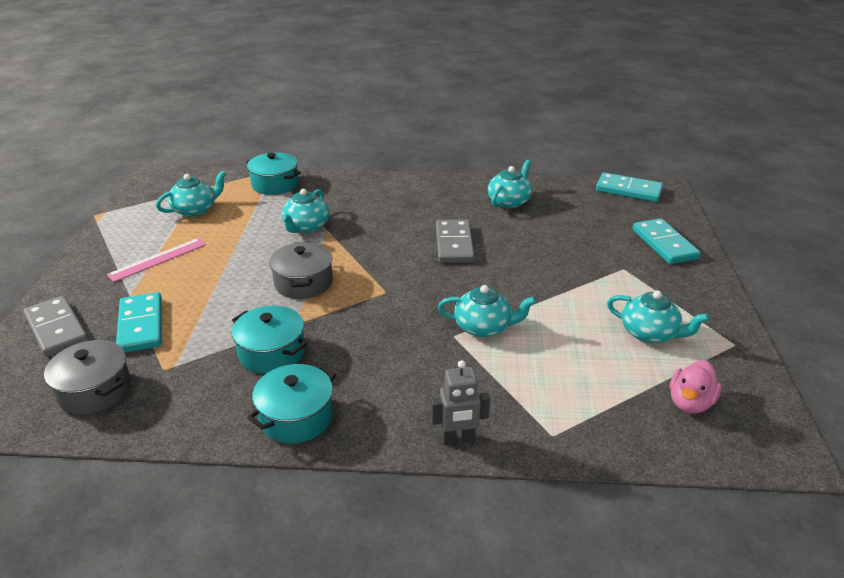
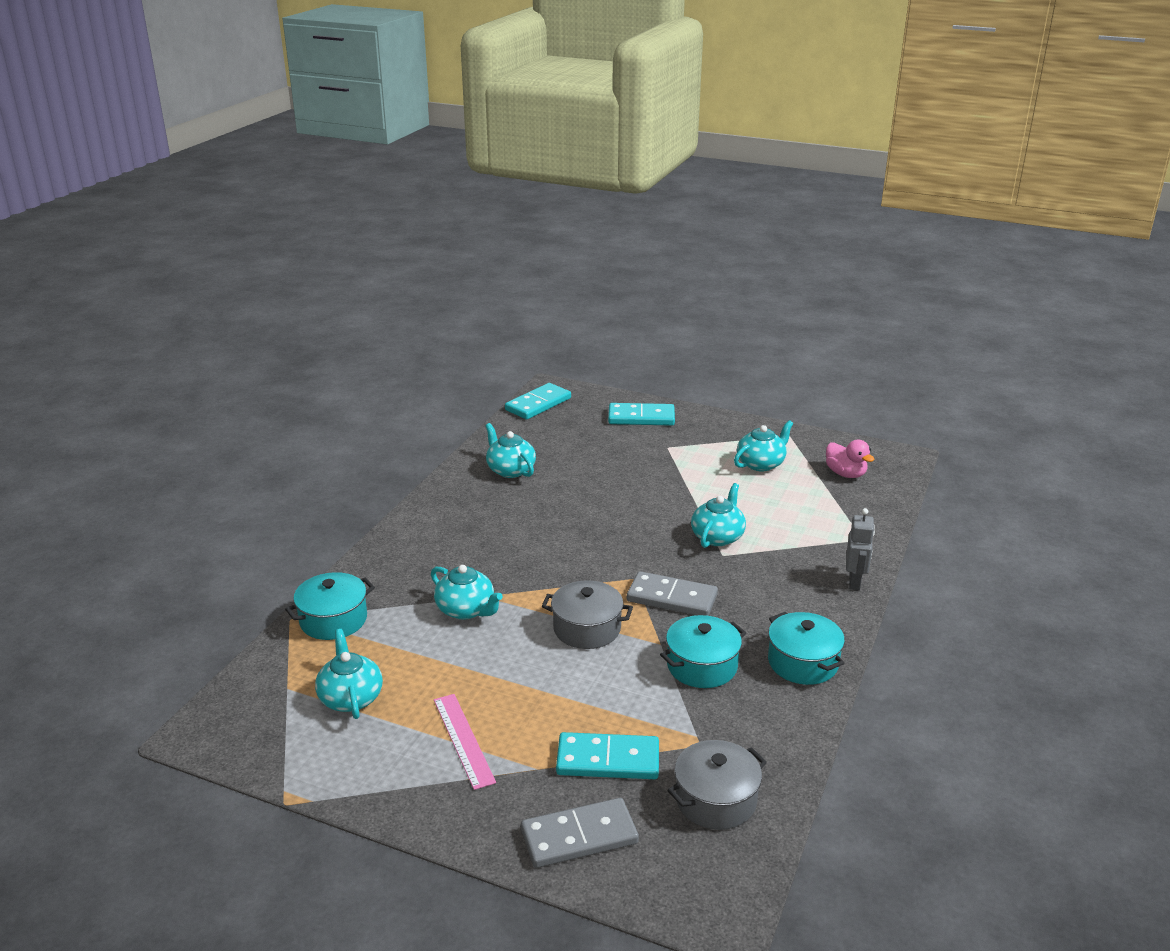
camera: 70 degrees left, 5 degrees down
grey domino [436,220,475,263] -> grey domino moved to [627,571,718,616]

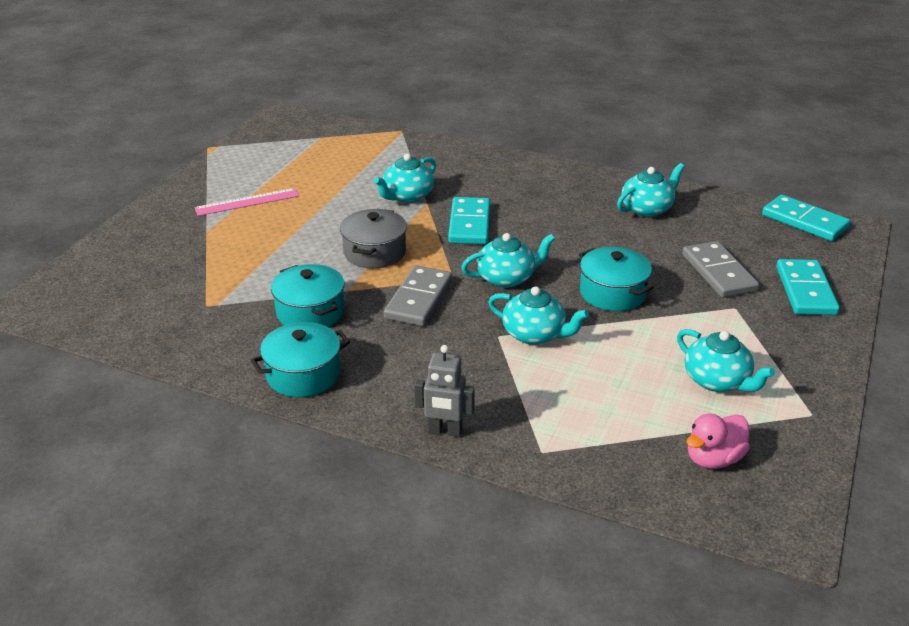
camera: 90 degrees right, 5 degrees up
turquoise pot [285,572,375,640] -> turquoise pot moved to [579,247,654,311]
turquoise teapot [315,629,383,719] -> turquoise teapot moved to [461,233,555,288]
grey domino [521,798,639,868] -> grey domino moved to [682,241,759,298]
turquoise domino [556,732,659,779] -> turquoise domino moved to [448,197,490,244]
grey pot [667,740,767,830] -> none

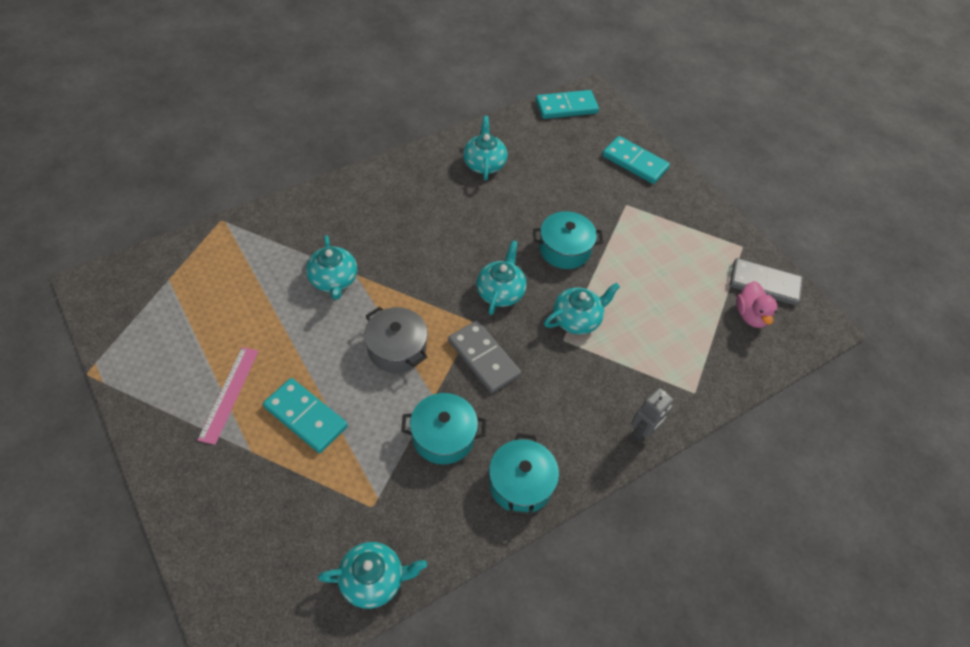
camera: 60 degrees left, 20 degrees up
turquoise domino [448,197,490,244] -> turquoise domino moved to [263,378,348,453]
turquoise teapot [677,329,775,392] -> turquoise teapot moved to [318,542,427,609]
grey domino [682,241,759,298] -> grey domino moved to [730,258,803,305]

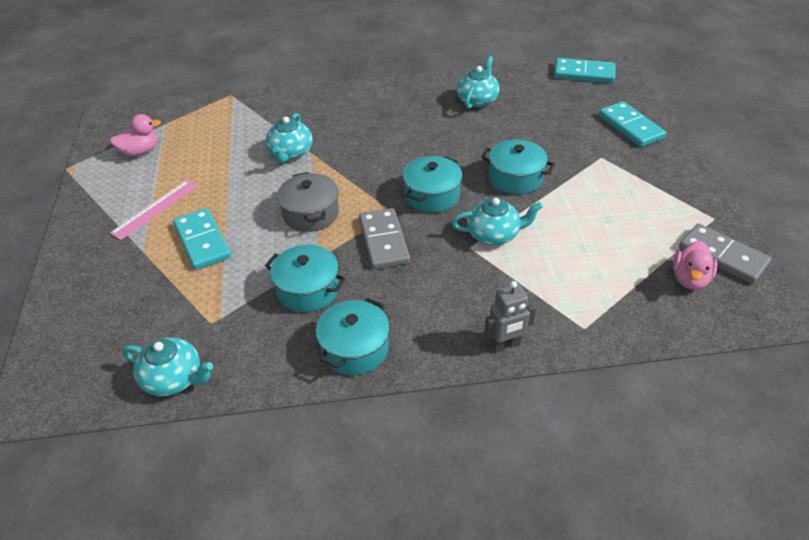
camera: 30 degrees right, 10 degrees down
turquoise teapot [476,240,527,315] -> turquoise pot [403,156,462,213]
none -> pink duck [109,114,161,157]

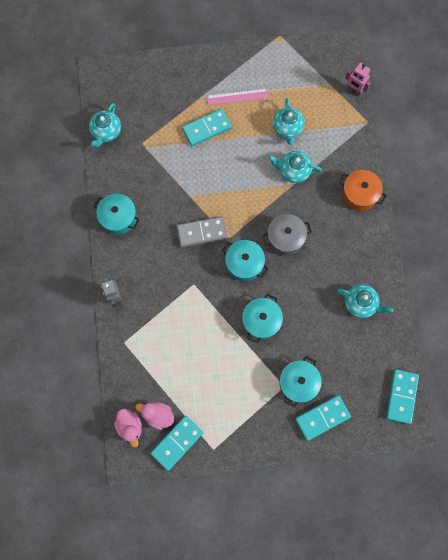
camera: 90 degrees right, 30 degrees up
pink duck [109,114,161,157] -> pink duck moved to [114,409,142,448]
pink ruler [110,180,198,240] -> pink ruler turned 45 degrees counterclockwise [207,89,269,105]
turquoise pot [265,245,346,312] -> turquoise pot moved to [279,356,322,408]
grey pot [277,172,339,232] -> grey pot moved to [262,214,312,255]
turquoise teapot [452,198,543,245] -> turquoise teapot moved to [273,98,305,145]
grey domino [679,223,771,284] -> turquoise domino [150,416,203,471]
none -> orange pot [339,170,387,211]
none -> pink robot [345,63,371,96]

